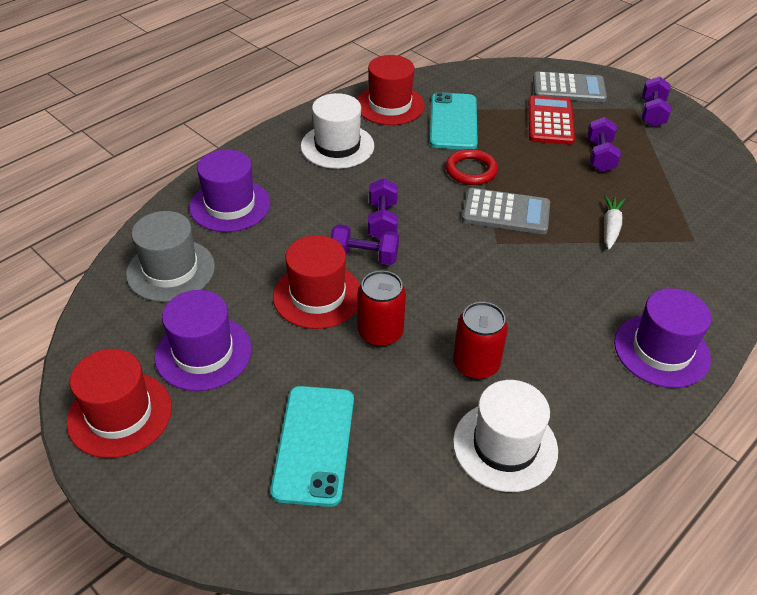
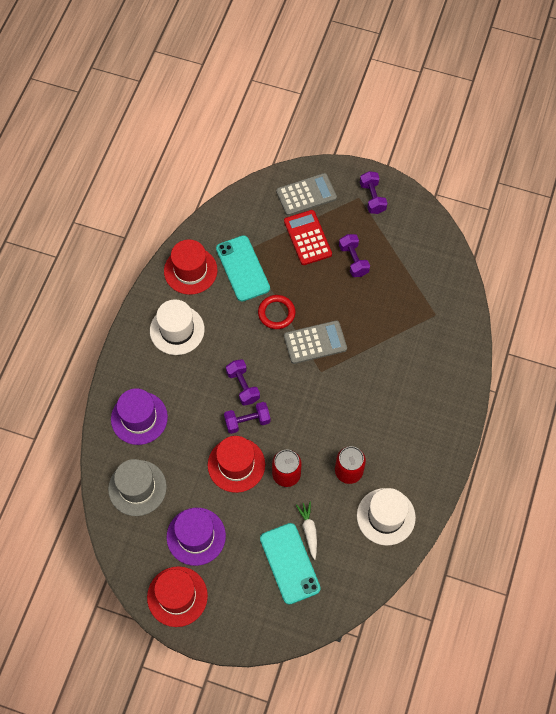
camera: 25 degrees left, 20 degrees up
white carrot [604,195,625,249] -> white carrot moved to [296,502,317,560]
purple hat [614,288,711,388] -> none

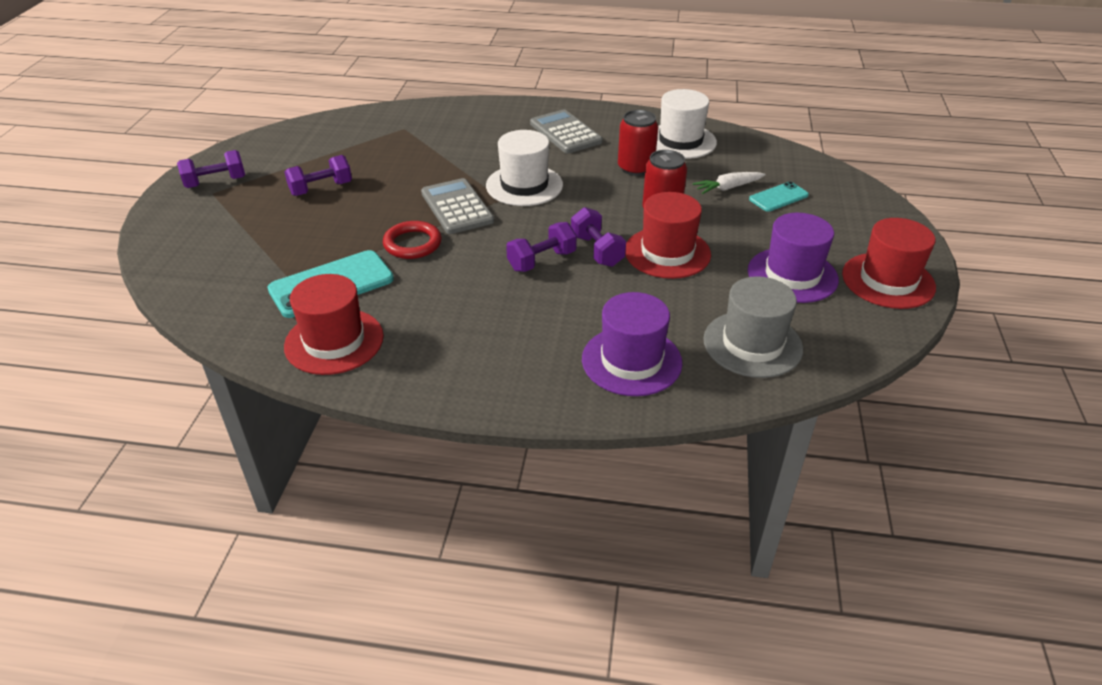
camera: 100 degrees left, 25 degrees down
white hat [150,299,205,355] -> white hat moved to [486,130,563,206]
turquoise phone [260,523,321,605] -> turquoise phone [749,182,809,212], size x0.57
grey calculator [276,173,337,216] -> grey calculator moved to [530,109,603,154]
red calculator [284,210,332,265] -> none

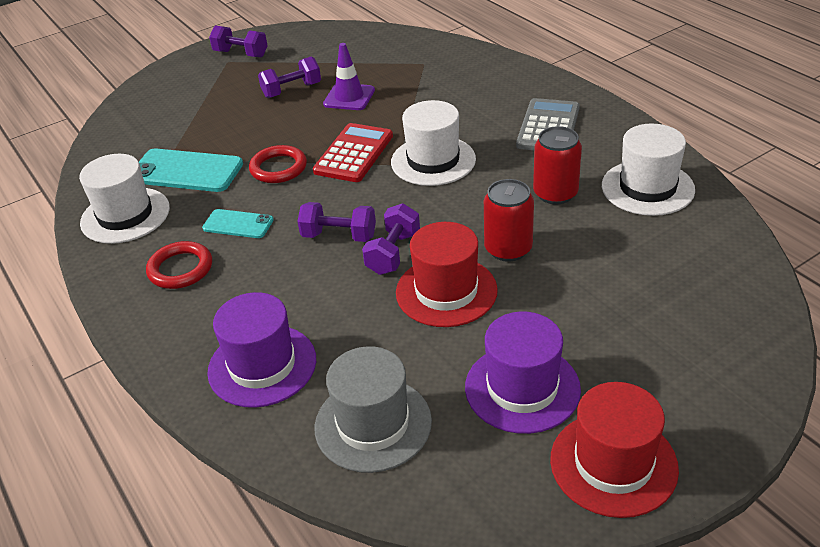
camera: 50 degrees right, 0 degrees up
red hat [284,274,384,375] -> white hat [79,154,170,244]
purple dumbbell [285,155,352,196] -> purple dumbbell turned 45 degrees counterclockwise [258,56,321,98]
grey calculator [421,178,494,234] -> red calculator [313,123,393,182]
white carrot [693,172,766,194] -> none
turquoise phone [749,182,809,212] -> turquoise phone moved to [202,209,274,238]
none -> red ring [146,241,212,289]
none -> purple traffic cone [323,43,375,110]

